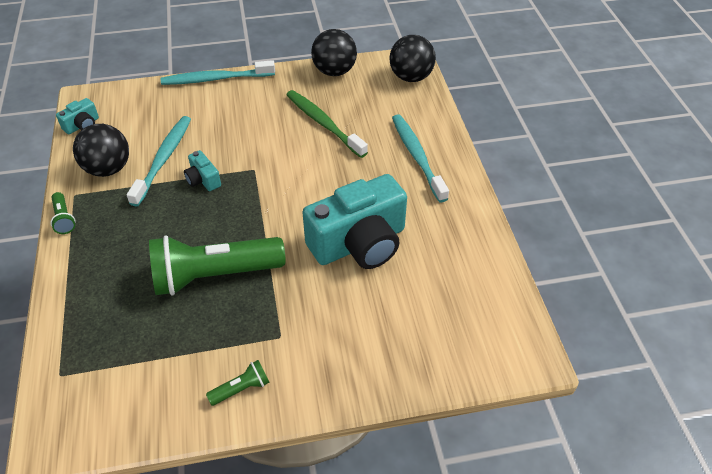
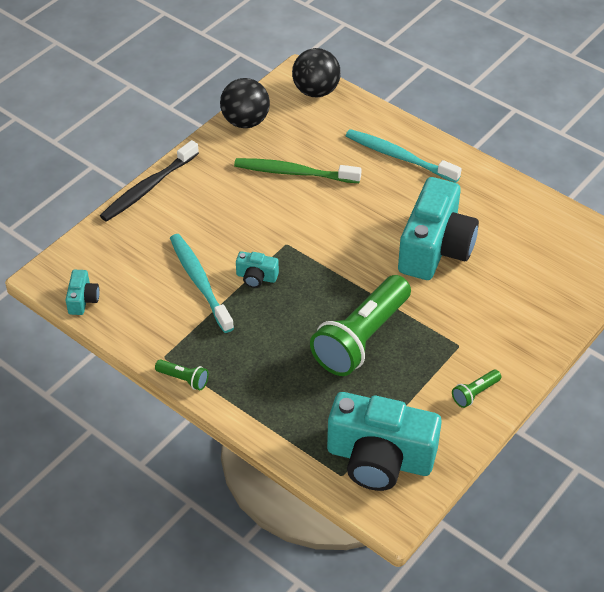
camera: 40 degrees left, 0 degrees up
black ball [73,124,129,177] -> none
turquoise toothbrush [161,60,275,85] -> black toothbrush [100,140,199,222]
green flashlight [206,360,270,406] -> green flashlight turned 150 degrees counterclockwise [452,370,501,408]
none -> turquoise camera [327,392,442,491]

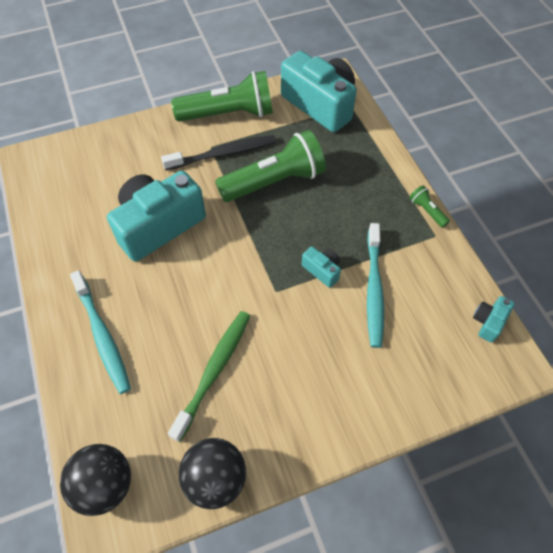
camera: 150 degrees left, 10 degrees up
black toothbrush [100,140,199,222] -> black toothbrush moved to [161,135,277,171]
green toothbrush [234,158,362,183] -> green toothbrush turned 105 degrees counterclockwise [168,311,250,442]
green flashlight [452,370,501,408] -> green flashlight [171,71,273,122], size x2.40

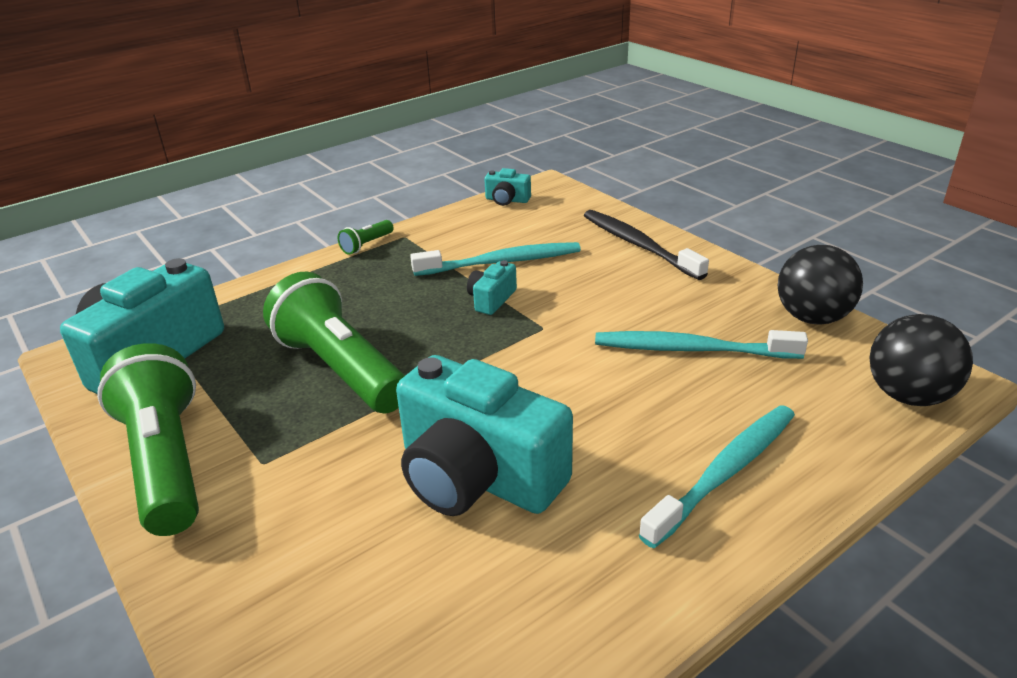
camera: 105 degrees left, 25 degrees down
black toothbrush [161,135,277,171] -> black toothbrush moved to [584,210,709,280]
green toothbrush [168,311,250,442] -> turquoise toothbrush [595,330,808,359]

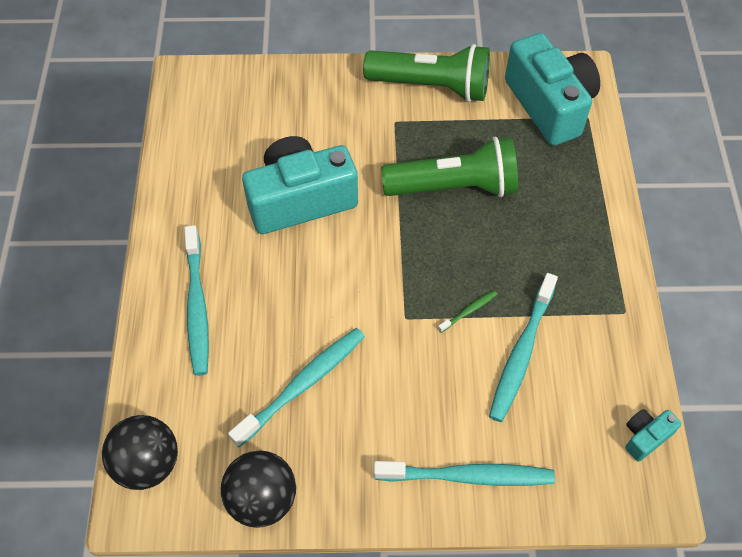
camera: 125 degrees right, 25 degrees up
green flashlight [338,220,394,255] -> none
turquoise camera [467,260,517,315] -> green toothbrush [438,290,497,333]
black toothbrush [584,210,709,280] -> turquoise toothbrush [374,461,555,486]

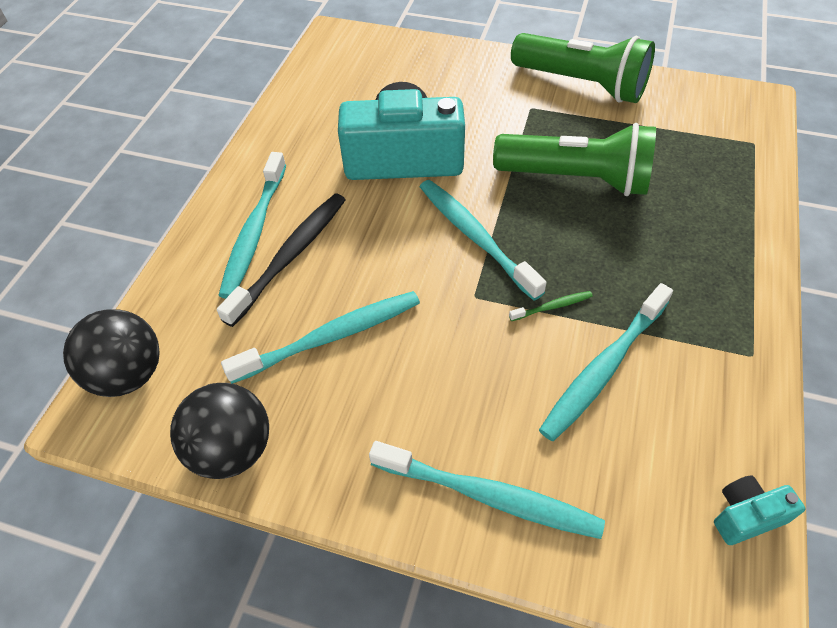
camera: 20 degrees right, 5 degrees down
turquoise camera [505,33,600,146] -> none
none -> black toothbrush [217,194,346,327]
none -> turquoise toothbrush [420,180,547,301]

